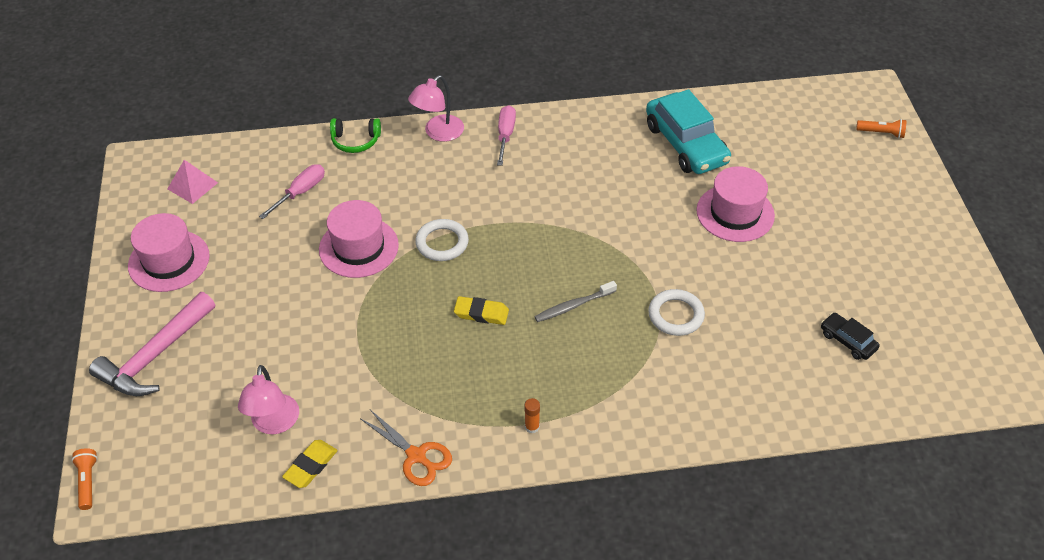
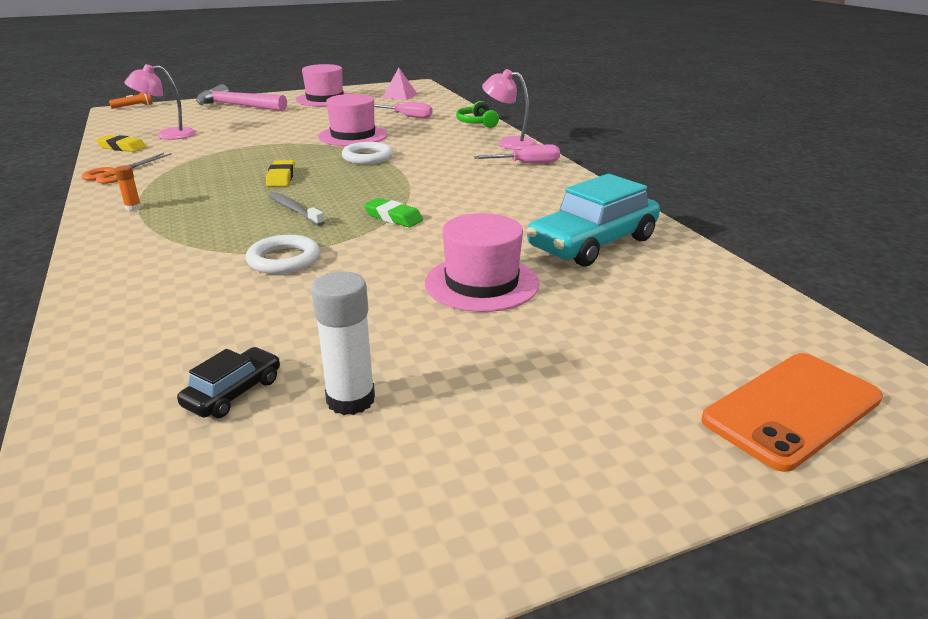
camera: 75 degrees right, 20 degrees down
orange flashlight [856,119,906,138] -> orange phone [701,353,883,472]
none -> white glue stick [311,271,375,415]
none -> green eraser [364,198,423,227]

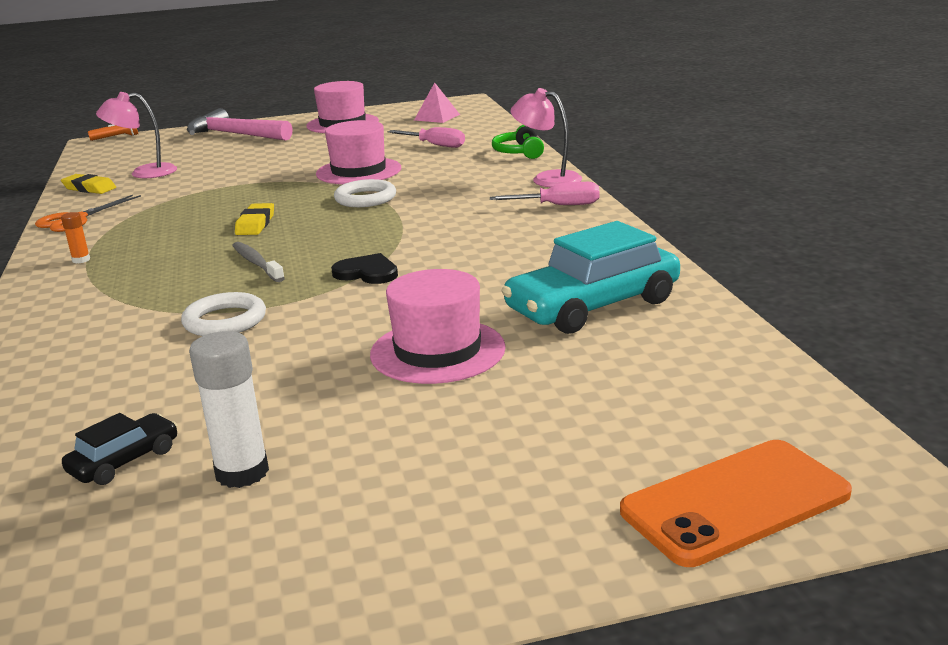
camera: 10 degrees right, 5 degrees down
green eraser [364,198,423,227] -> black heart [331,253,398,284]

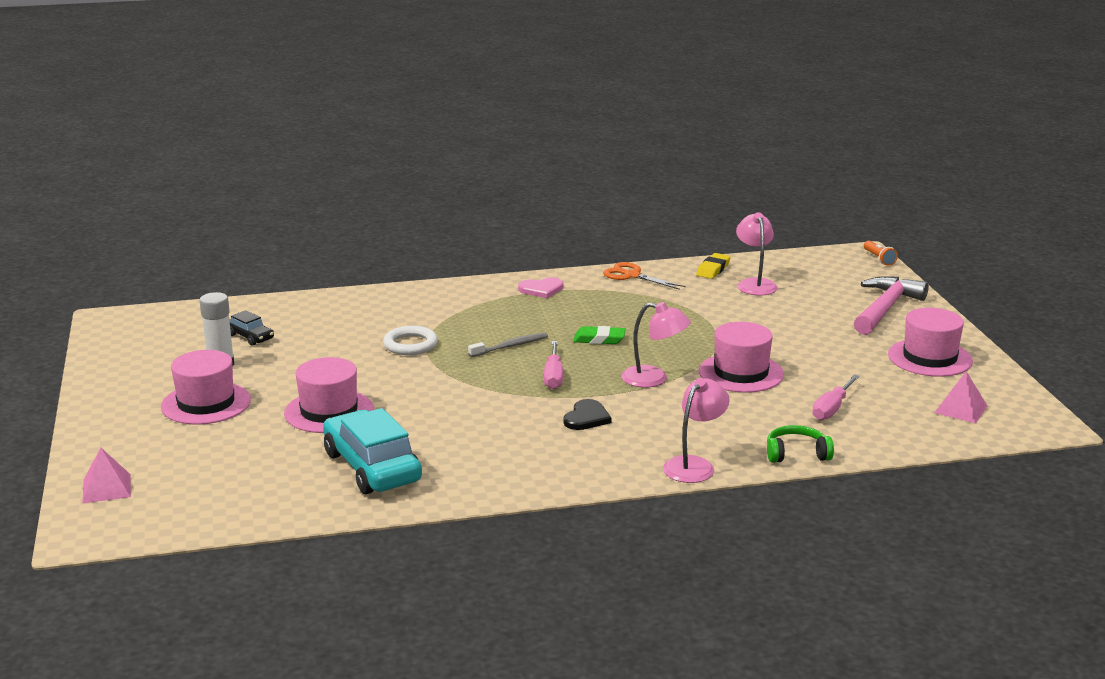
camera: 90 degrees right, 0 degrees up
orange glue stick [61,212,90,263] -> pink heart [518,277,563,298]
yellow eraser [235,203,274,235] -> green eraser [573,326,625,344]
black heart [331,253,398,284] -> black heart moved to [563,399,612,430]
white ring [334,179,396,207] -> pink lamp [621,302,691,388]
pink screwdriver [490,182,599,205] -> pink screwdriver moved to [544,341,563,389]
orange phone [620,440,852,567] -> pink pyramid [83,448,131,503]
none -> pink hat [161,350,251,425]

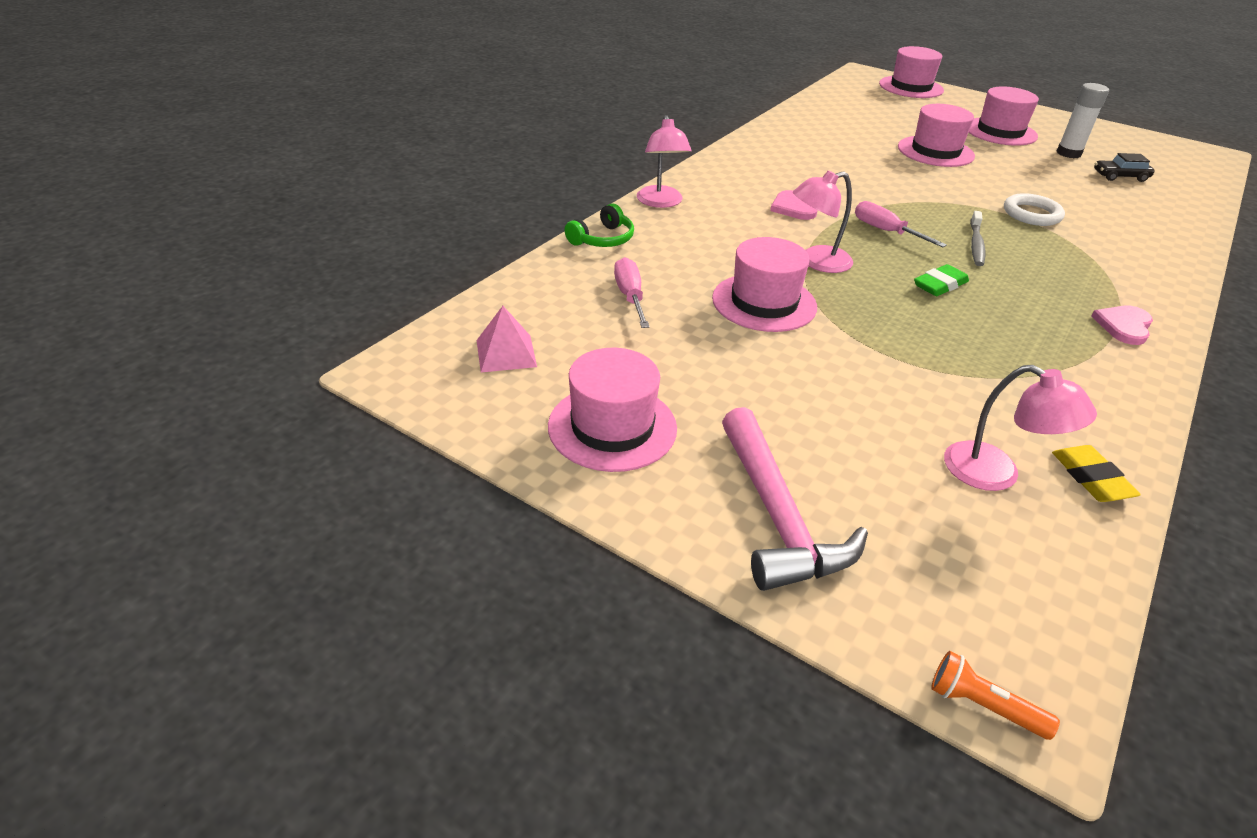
camera: 135 degrees right, 15 degrees up
pink pyramid [83,448,131,503] -> pink hat [879,46,944,98]
turquoise car [323,408,422,494] -> none
black heart [563,399,612,430] -> pink heart [770,190,818,220]
orange scissors [603,262,686,290] -> none

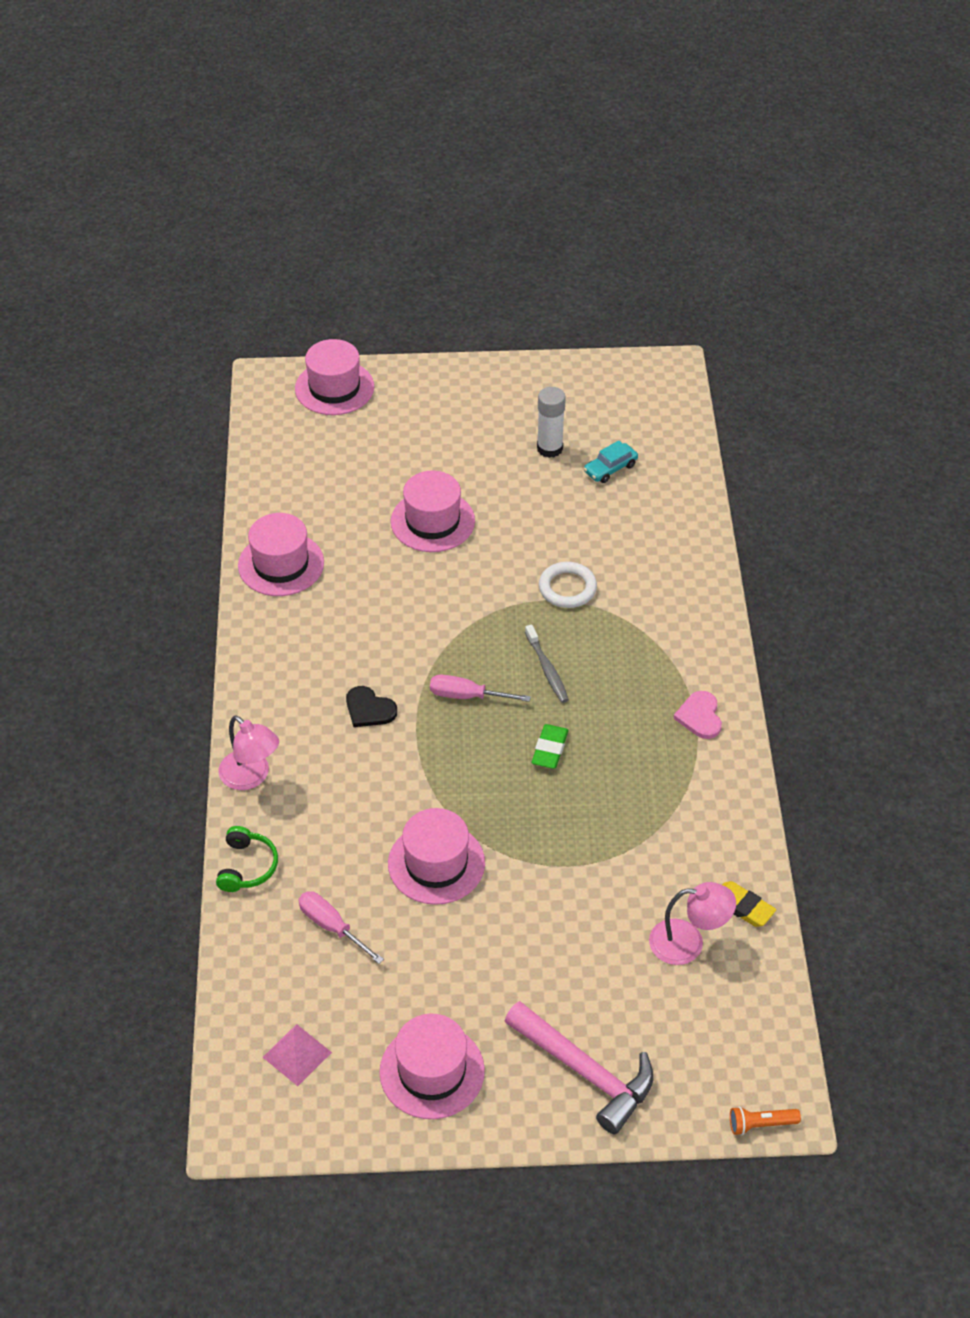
camera: 35 degrees left, 10 degrees up
pink heart [770,190,818,220] -> black heart [346,686,397,727]
pink lamp [793,170,853,273] -> none
pink hat [969,86,1039,146] -> pink hat moved to [238,513,324,596]
black car [1094,153,1155,182] -> turquoise car [584,440,638,483]

